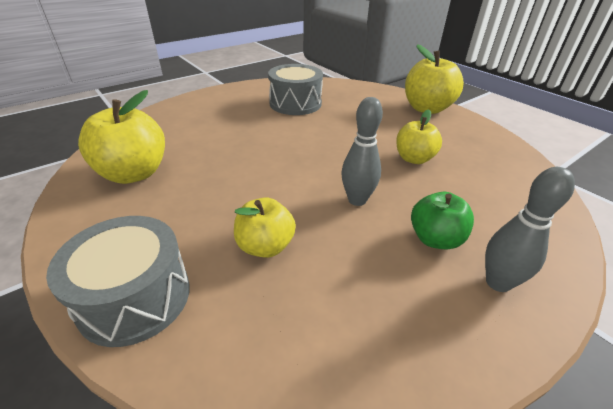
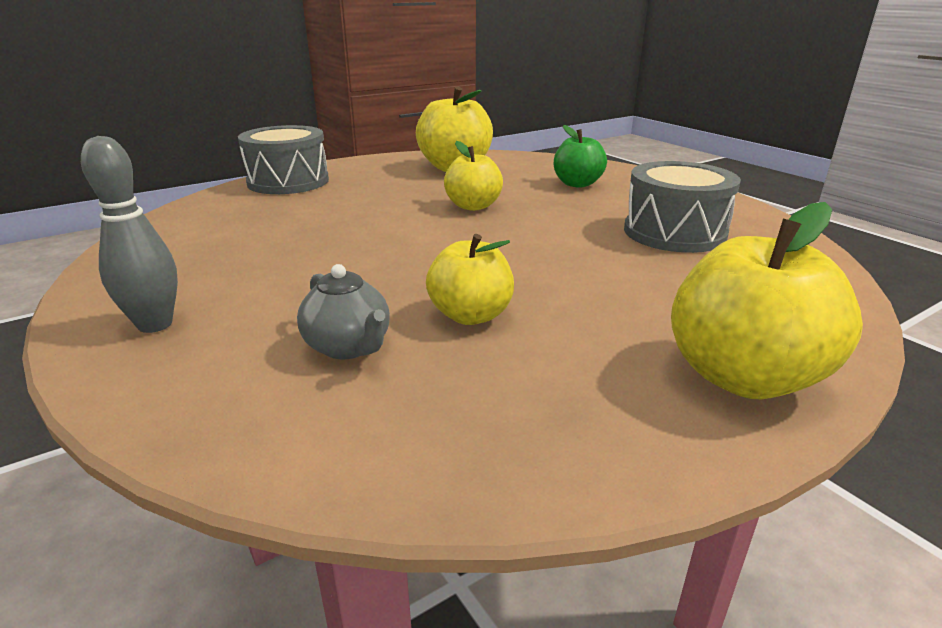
camera: 95 degrees right, 10 degrees down
yellow apple [234,197,296,258] -> yellow apple moved to [444,141,503,211]
grey bowling pin [341,97,383,206] -> none
green apple [411,192,474,249] -> green apple moved to [554,125,607,188]
none -> grey teapot [297,264,390,359]

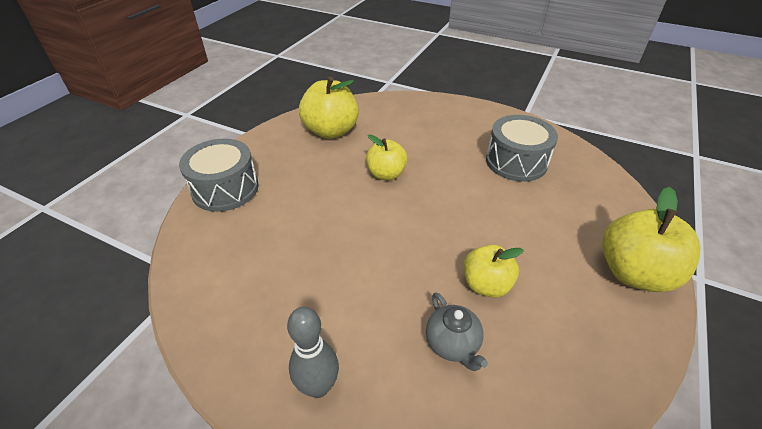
camera: 30 degrees left, 15 degrees up
grey teapot [297,264,390,359] -> grey teapot turned 45 degrees clockwise [426,292,488,371]
green apple [554,125,607,188] -> none

